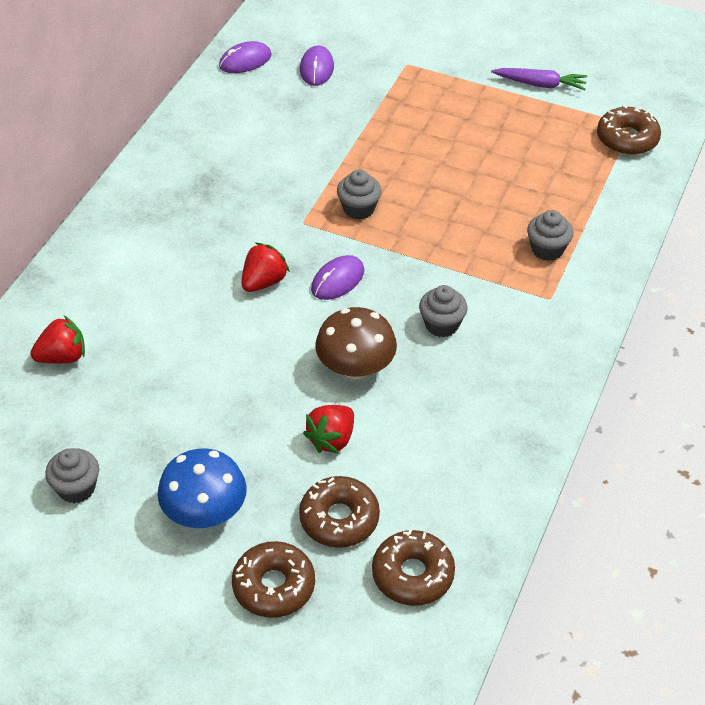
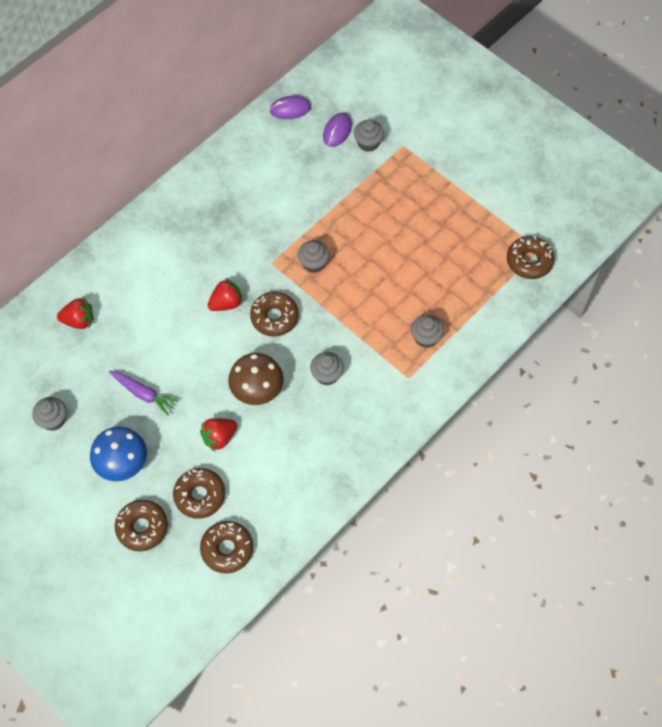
camera: 20 degrees right, 15 degrees up
purple mouse [311,255,364,300] -> brown donut [250,292,299,337]
purple carrot [491,68,587,90] -> purple carrot moved to [109,371,178,416]
none -> grey cupcake [354,120,384,152]

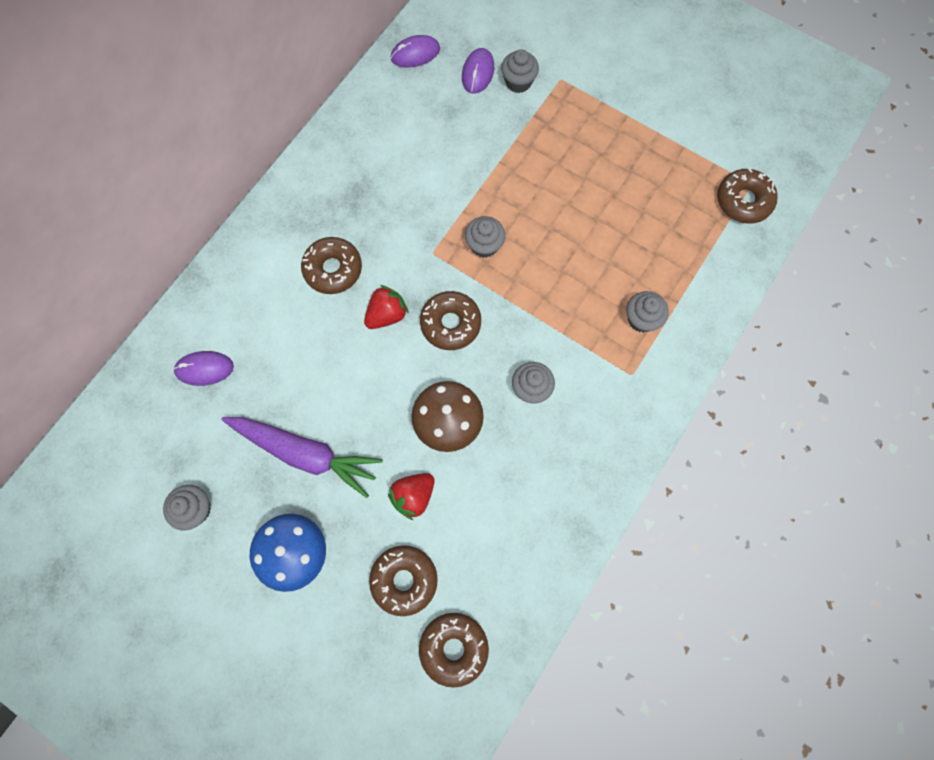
camera: 10 degrees left, 10 degrees up
red strawberry [57,297,94,329] -> purple mouse [173,351,234,386]
purple carrot [109,371,178,416] -> purple carrot [221,417,383,498], size x1.64
brown donut [115,500,168,551] -> brown donut moved to [301,237,362,294]

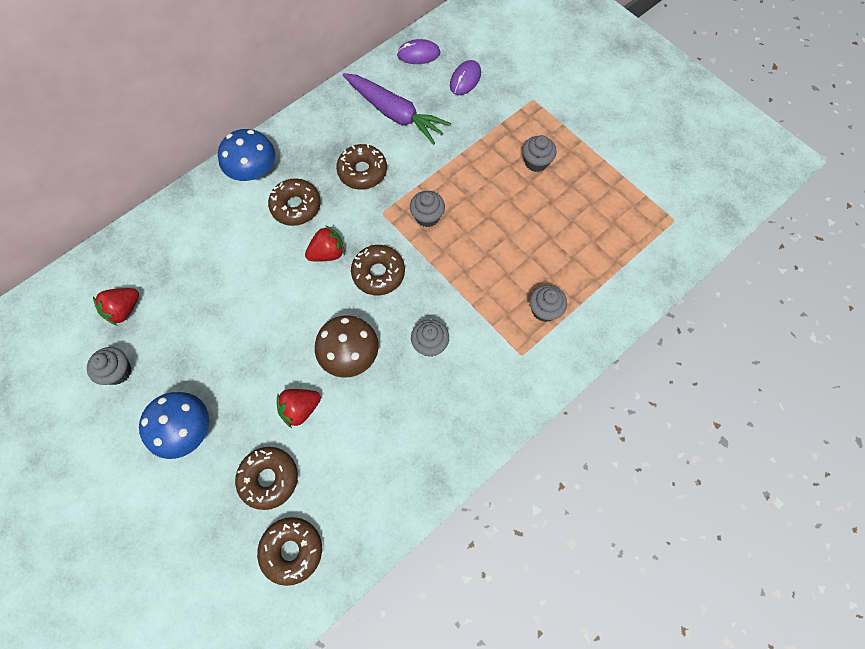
camera: 15 degrees right, 5 degrees down
purple mouse [173,351,234,386] -> none
purple carrot [221,417,383,498] -> purple carrot moved to [343,73,451,145]
grey cupcake [501,49,539,93] -> grey cupcake moved to [522,135,557,172]
brown donut [717,168,778,224] -> brown donut moved to [336,144,387,189]
none -> red strawberry [93,288,139,326]
none -> blue mushroom [218,129,275,181]

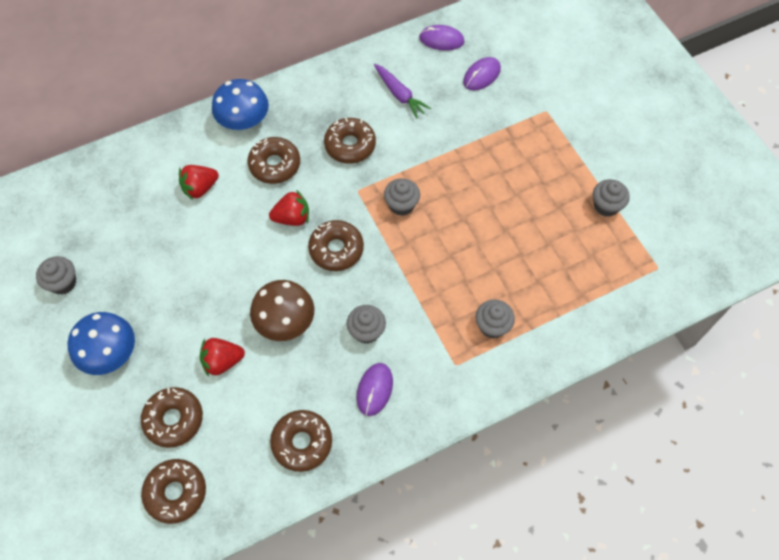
camera: 15 degrees right, 5 degrees down
red strawberry [93,288,139,326] -> red strawberry moved to [179,165,219,200]
purple carrot [343,73,451,145] -> purple carrot [374,64,431,119], size x0.61
grey cupcake [522,135,557,172] -> grey cupcake moved to [593,179,630,217]
none -> brown donut [270,410,332,472]
none -> purple mouse [357,363,393,416]

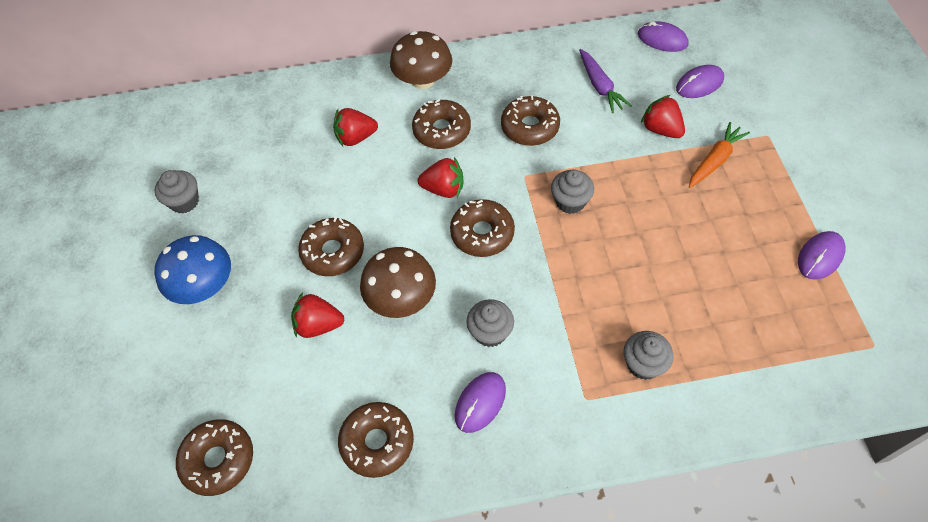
camera: 20 degrees right, 5 degrees down
brown donut [141,387,203,448] -> brown donut moved to [298,217,364,276]
blue mushroom [212,79,269,130] -> brown mushroom [390,31,452,89]
grey cupcake [593,179,630,217] -> purple mouse [798,231,846,280]
none -> red strawberry [641,95,685,138]
none -> orange carrot [689,122,750,188]

